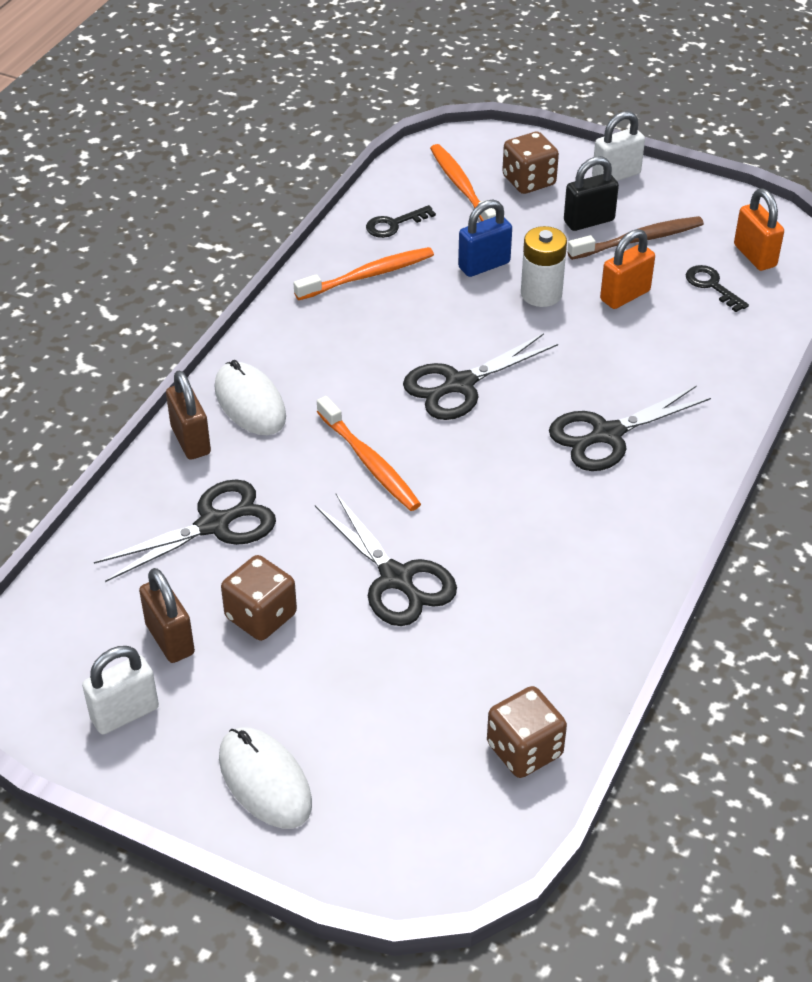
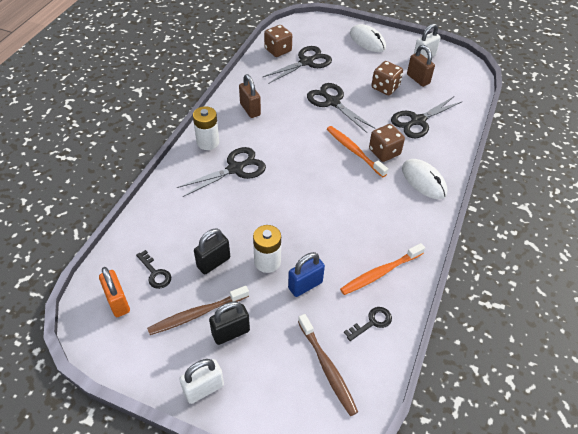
camera: 175 degrees right, 5 degrees up
brown padlock [166,370,211,460] -> brown padlock moved to [239,74,261,118]
black scissors [403,333,558,420] -> black scissors moved to [263,46,332,83]
orange toothbrush [430,144,496,221] -> brown toothbrush [298,314,358,416]
brown dice [502,132,559,194] -> brown dice moved to [369,124,405,162]
orange padlock [600,229,655,309] -> black padlock [194,229,230,274]
none -> white battery [193,106,219,150]

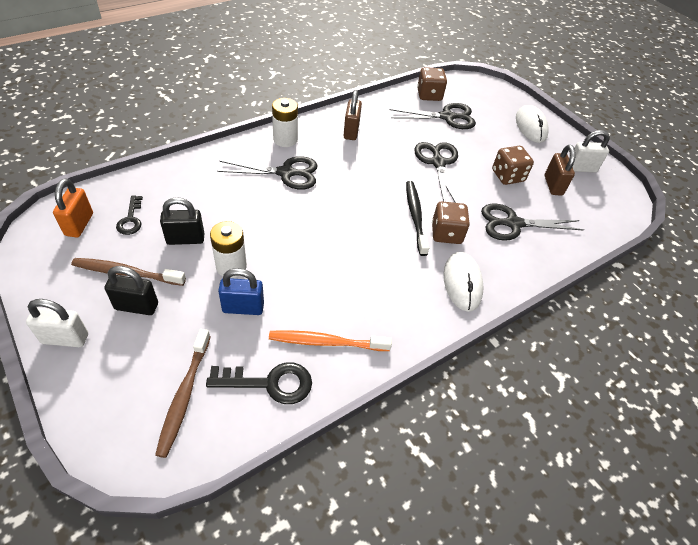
camera: 30 degrees right, 0 degrees up
orange toothbrush [327,126,388,177] -> black toothbrush [406,181,429,256]
black key [344,307,392,341] -> black key [206,362,312,404], size x1.58

